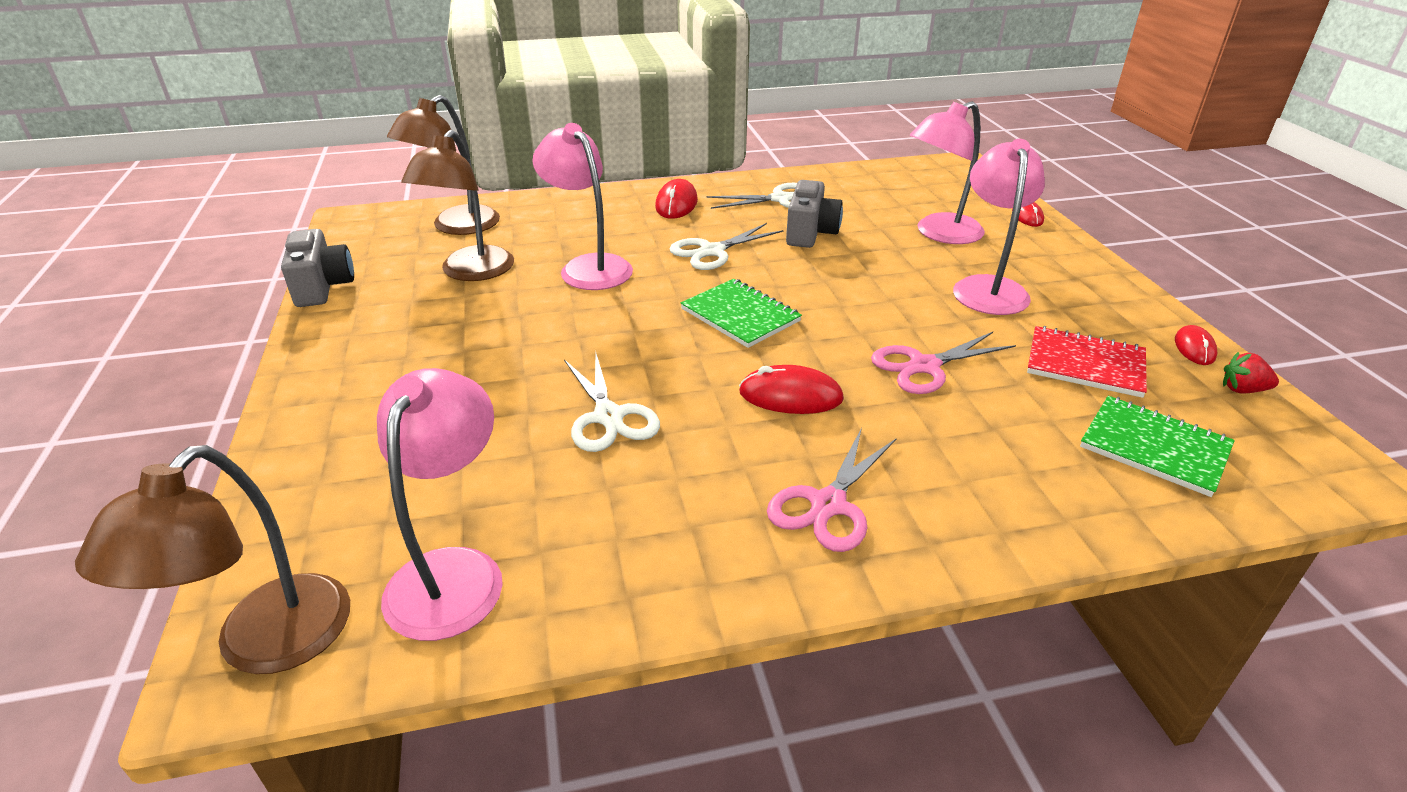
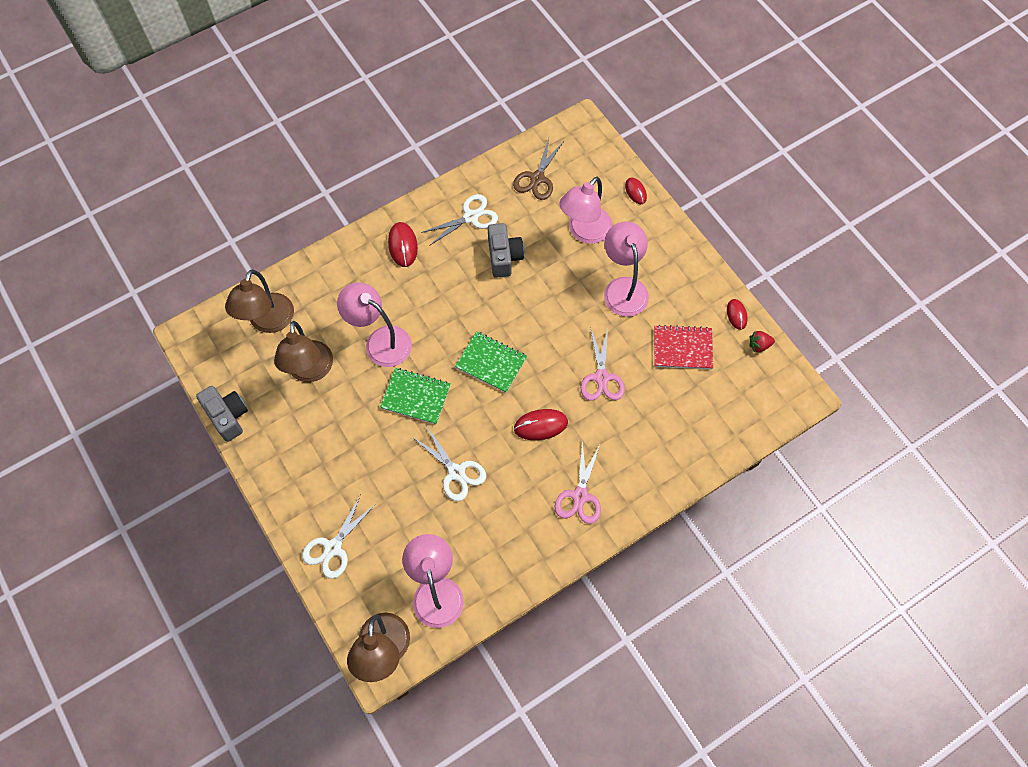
camera: 20 degrees left, 30 degrees up
white scissors [670,223,783,270] -> white scissors moved to [302,494,376,579]
pink scissors [871,332,1016,394] -> pink scissors turned 45 degrees counterclockwise [581,327,625,401]
green notebook [1080,396,1235,497] -> green notebook moved to [380,368,451,424]
none -> brown scissors [513,138,564,200]

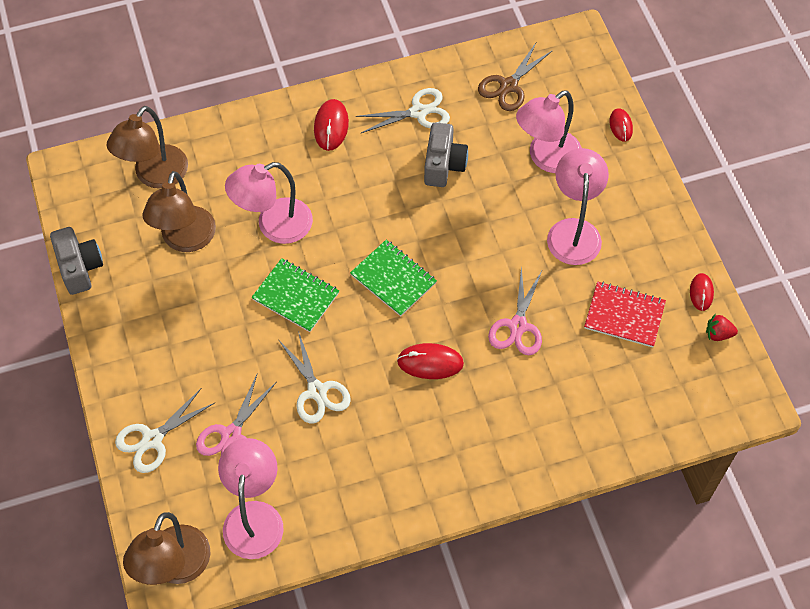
camera: 15 degrees right, 5 degrees down
pink lamp [337,282,412,367] -> pink lamp turned 75 degrees counterclockwise [225,162,313,244]
pink scissors [555,441,601,524] -> pink scissors moved to [196,373,276,456]

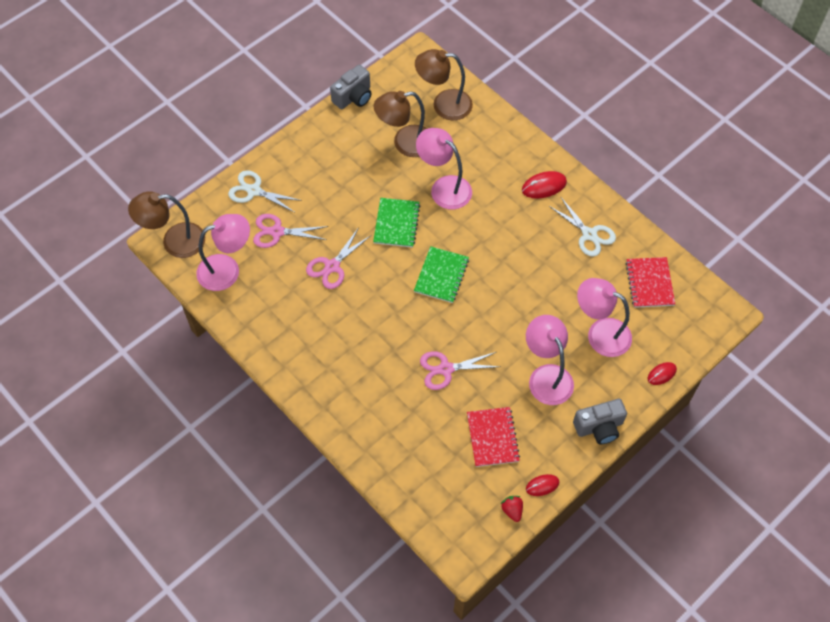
camera: 65 degrees right, 0 degrees up
white scissors [279,331,351,423] -> pink scissors [306,227,370,289]
red mouse [397,343,464,379] -> none
grey camera [424,122,468,187] -> grey camera moved to [573,399,627,444]
brown scissors [478,43,553,111] -> red notebook [625,257,675,308]
pink lamp [547,148,609,265] -> pink lamp turned 90 degrees counterclockwise [526,315,574,405]

